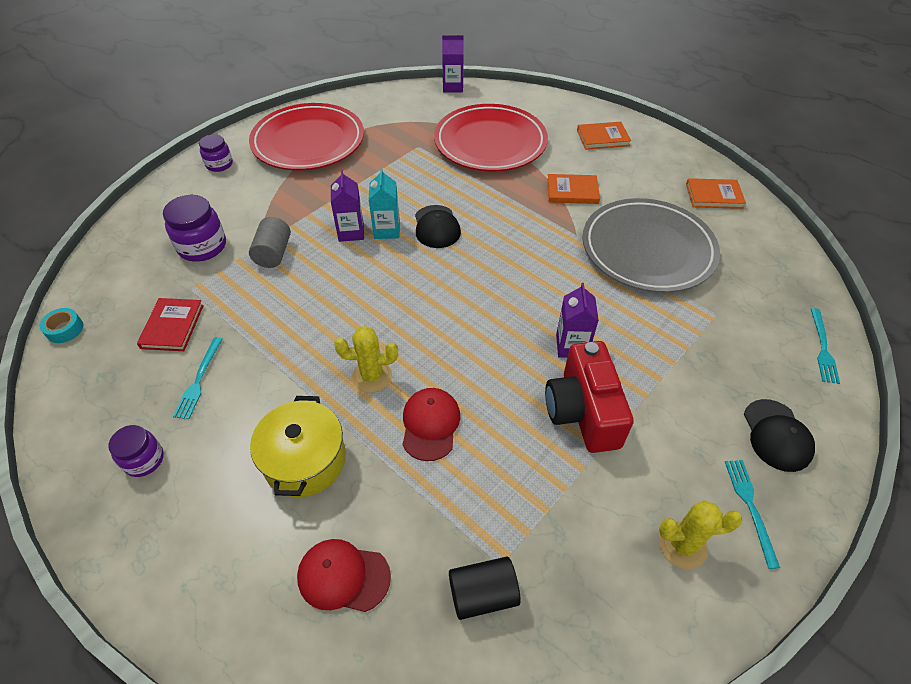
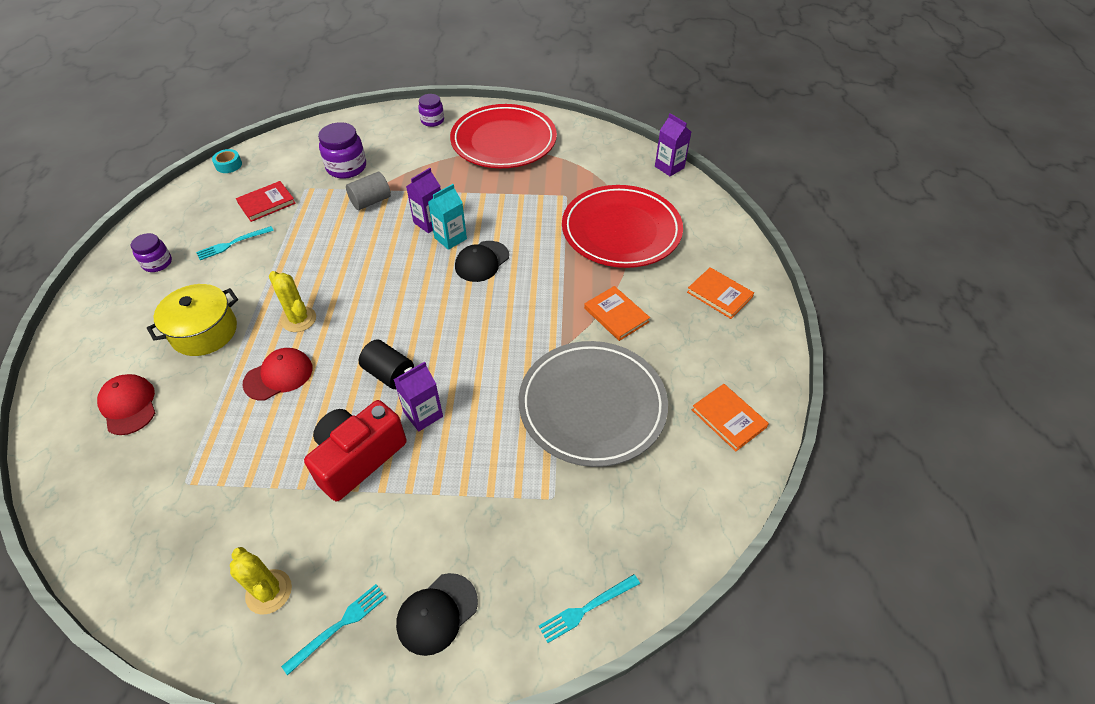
camera: 50 degrees right, 0 degrees up
black cylinder [449,556,521,620] -> black cylinder moved to [359,339,414,389]

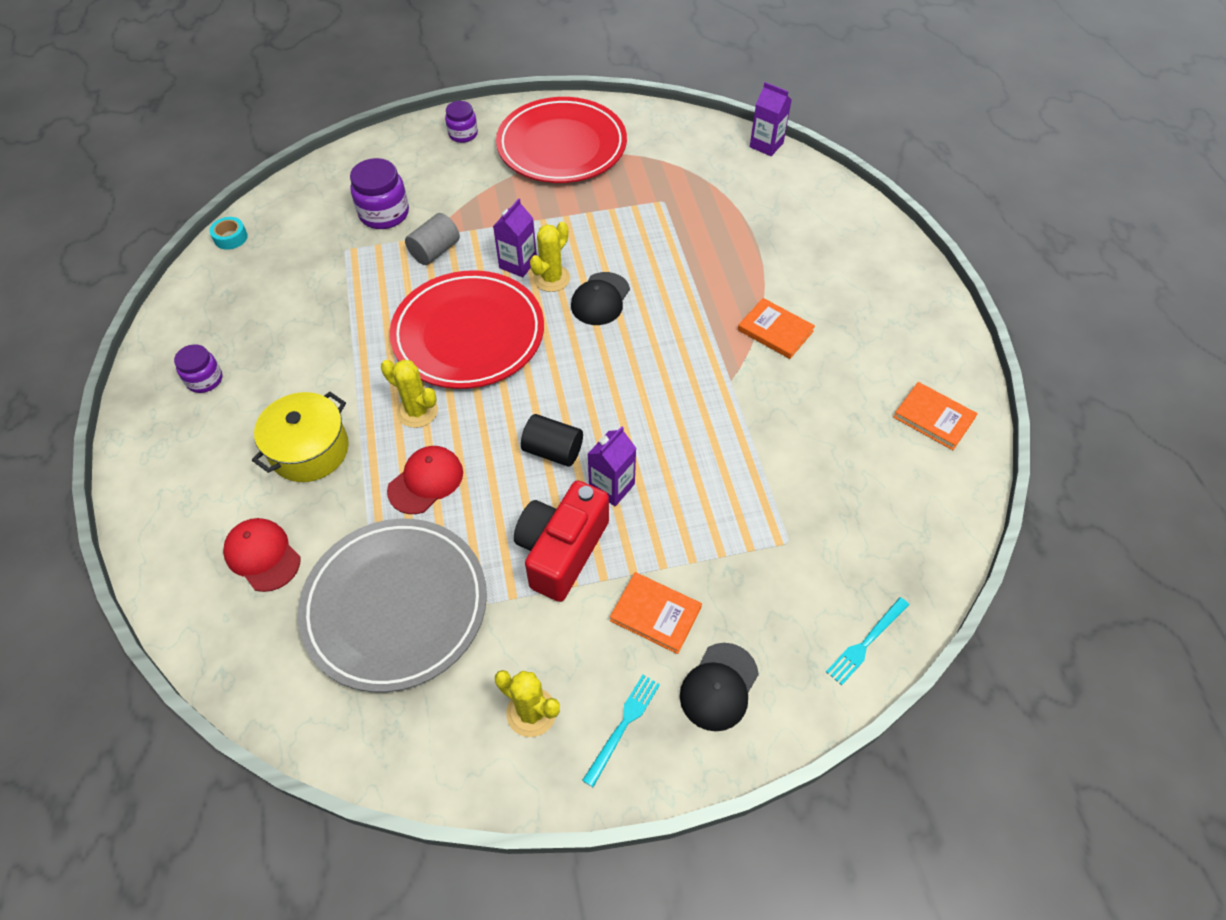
camera: 15 degrees left, 5 degrees up
turquoise fork [196,226,274,260] -> none
red book [236,181,296,222] -> none
turquoise carton [428,184,467,250] -> yellow cactus [530,222,570,292]
grey plate [519,341,668,467] -> grey plate moved to [298,519,487,692]
red plate [562,185,683,268] -> red plate moved to [390,270,544,389]
orange book [687,267,754,319] -> orange book moved to [610,572,702,654]

